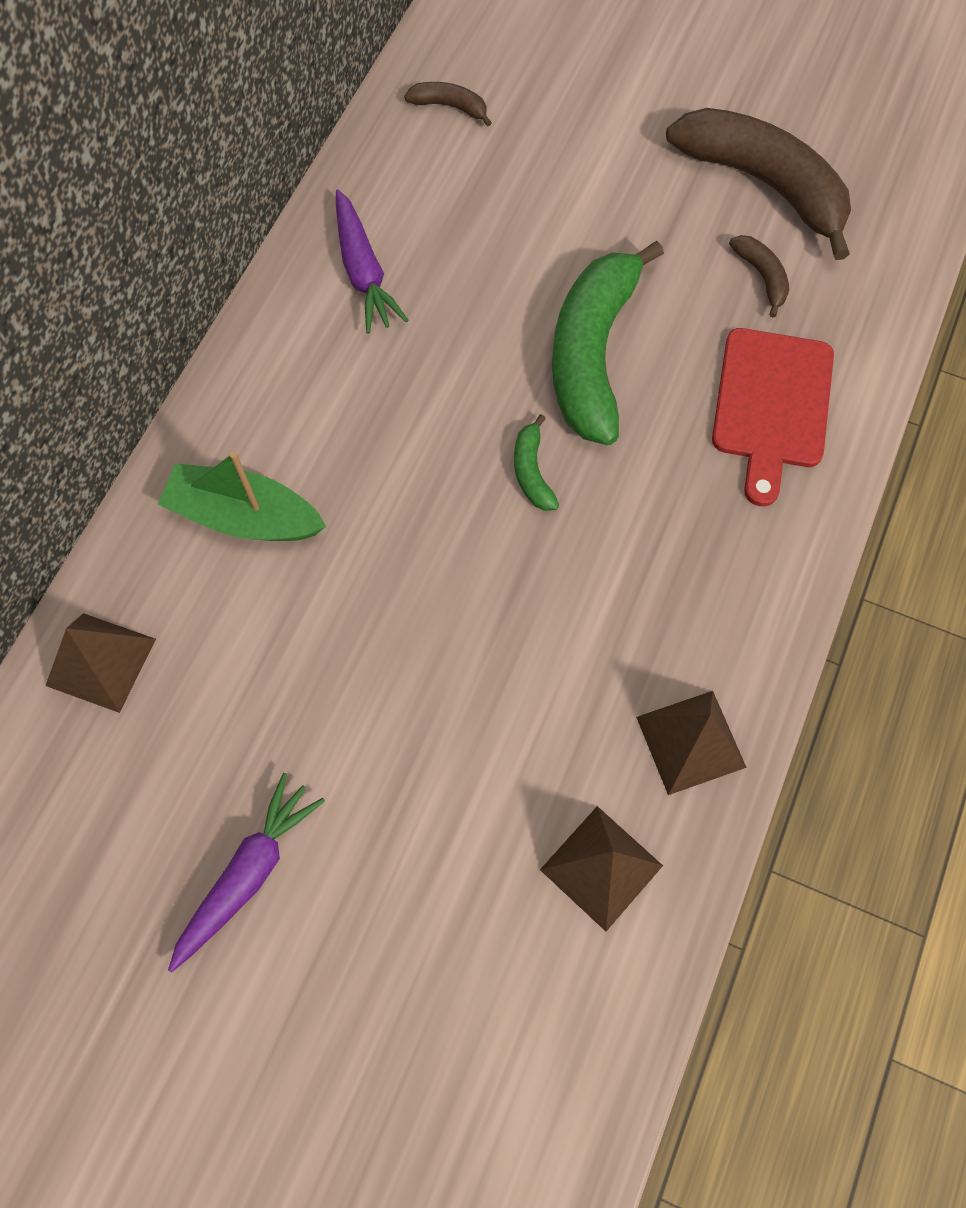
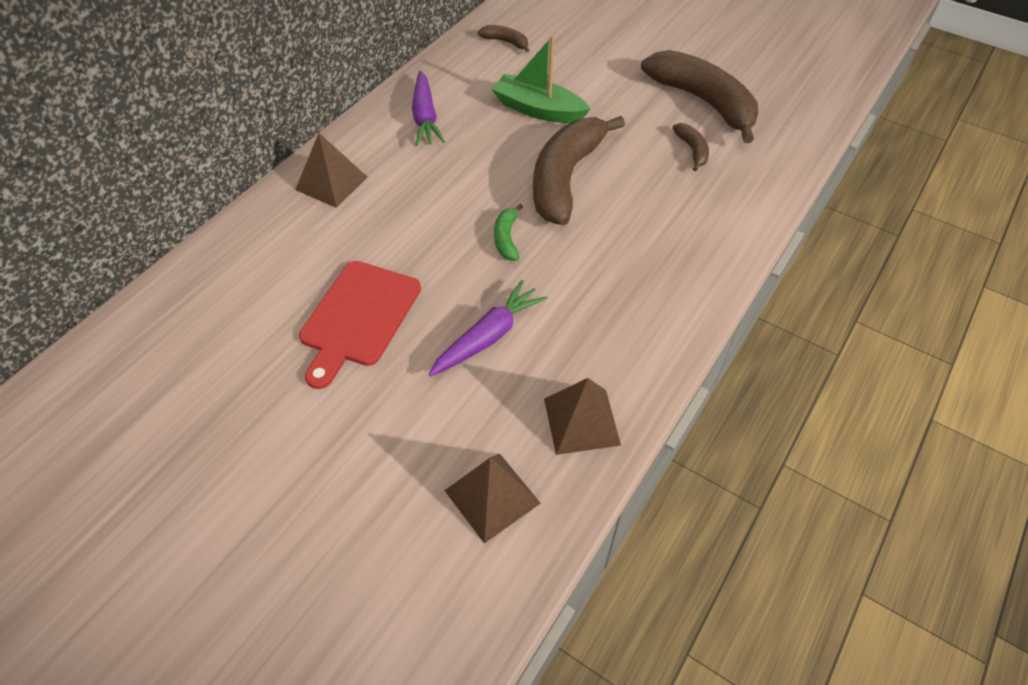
camera: 10 degrees right, 15 degrees down
brown pyramid [45,613,156,713] -> brown pyramid moved to [295,133,367,208]
green boat [158,452,326,541] -> green boat moved to [492,36,590,123]
purple carrot [168,773,325,972] -> purple carrot moved to [428,280,547,377]
green banana [552,241,664,445] -> brown banana [533,116,625,225]
red cutting board [712,328,834,506] -> red cutting board moved to [299,261,421,389]

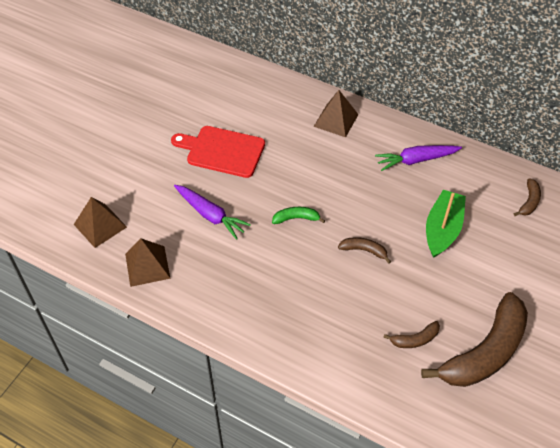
camera: 85 degrees right, 0 degrees up
brown banana [533,116,625,225] -> brown banana [338,237,391,264], size x0.43

